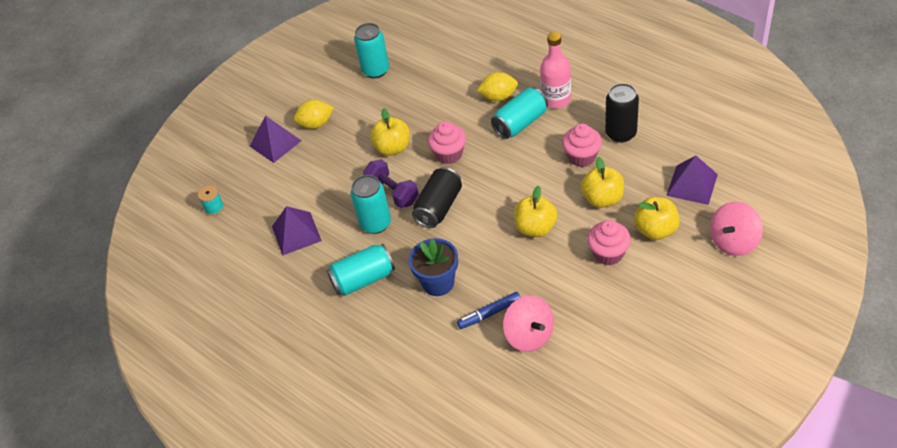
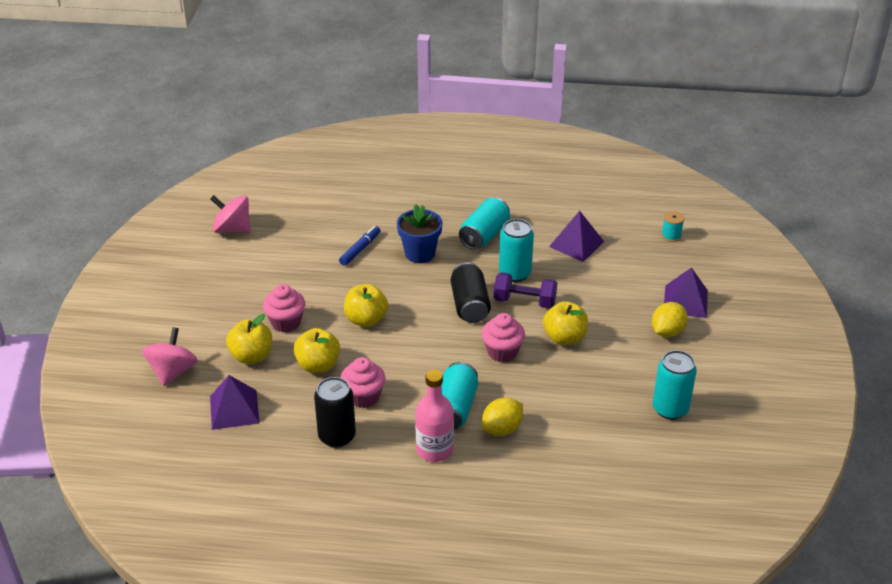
camera: 140 degrees right, 10 degrees down
pink spinning top [503,295,554,352] -> pink spinning top moved to [210,195,251,233]

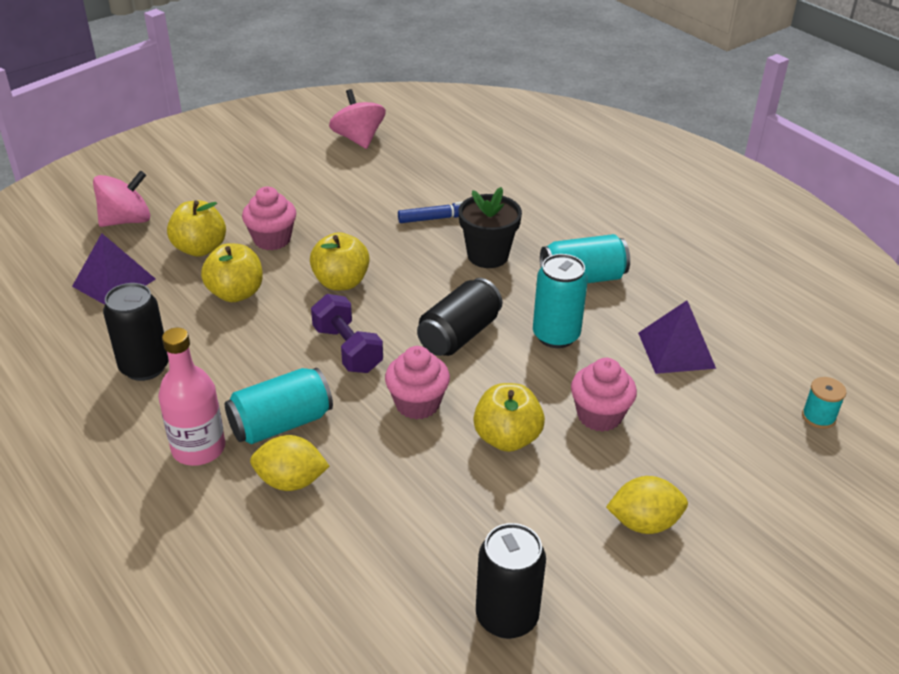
camera: 45 degrees right, 0 degrees up
pink cupcake [340,357,386,408] -> pink cupcake moved to [571,358,637,432]
blue flower pot [397,204,443,263] -> black flower pot [459,187,522,268]
purple dumbbell [494,272,557,309] -> purple dumbbell moved to [311,294,383,373]
turquoise can [653,350,697,420] -> black can [476,523,546,639]
purple pyramid [664,267,708,318] -> none

